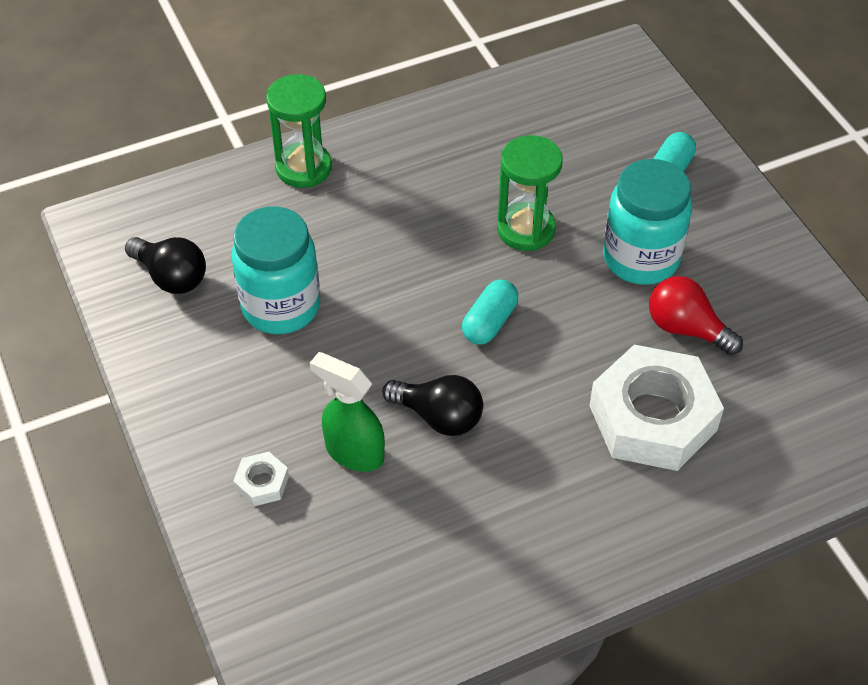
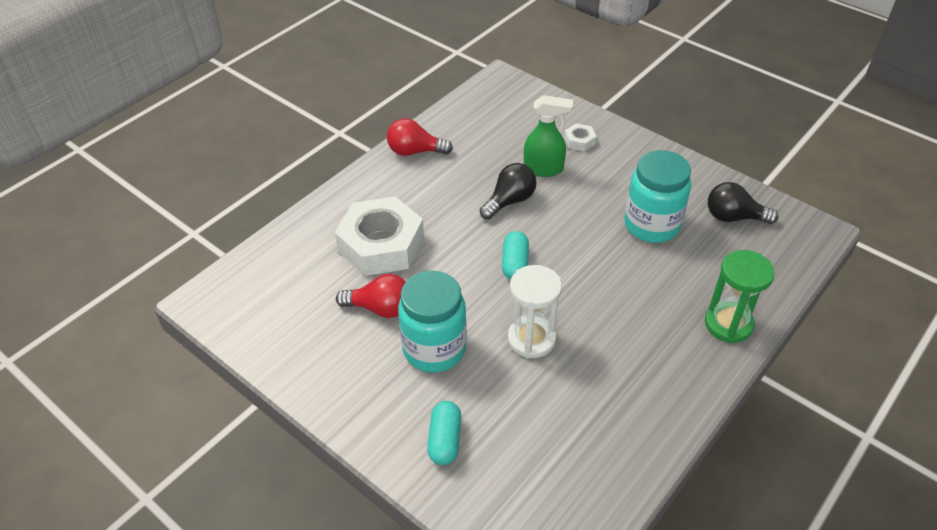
camera: 155 degrees right, 5 degrees down
black light bulb [382,375,483,436] -> black light bulb turned 135 degrees clockwise [480,163,537,220]
green hourglass [497,135,563,251] -> white hourglass [508,265,562,359]
none -> red light bulb [387,119,453,156]

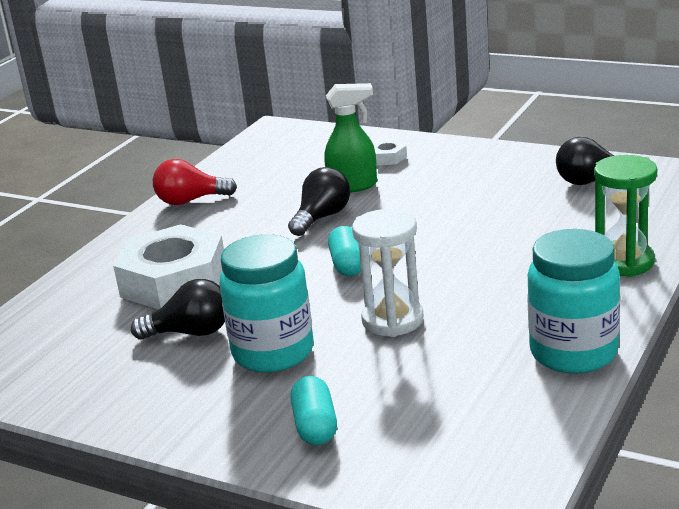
camera: 10 degrees left, 20 degrees down
red light bulb [336,274,406,318] -> black light bulb [131,279,225,340]
turquoise jar [624,150,691,243] -> turquoise jar moved to [527,229,620,374]

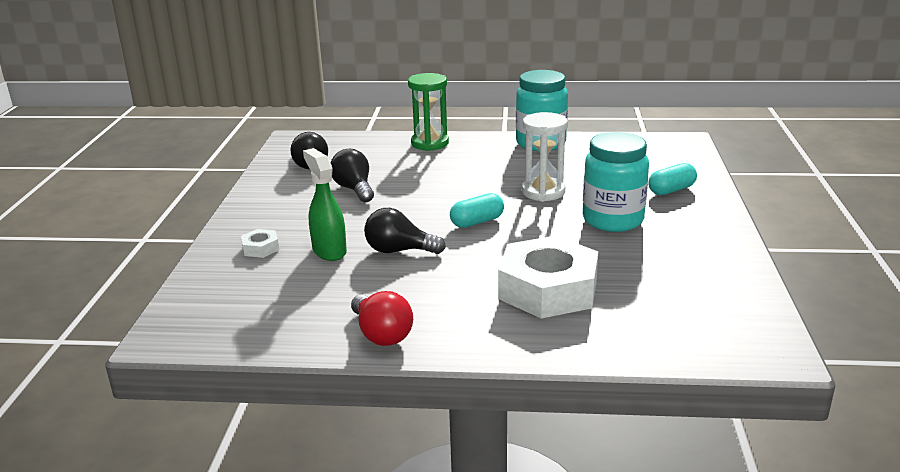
camera: 115 degrees left, 0 degrees up
black light bulb [131,279,225,340] -> black light bulb moved to [331,149,374,202]

